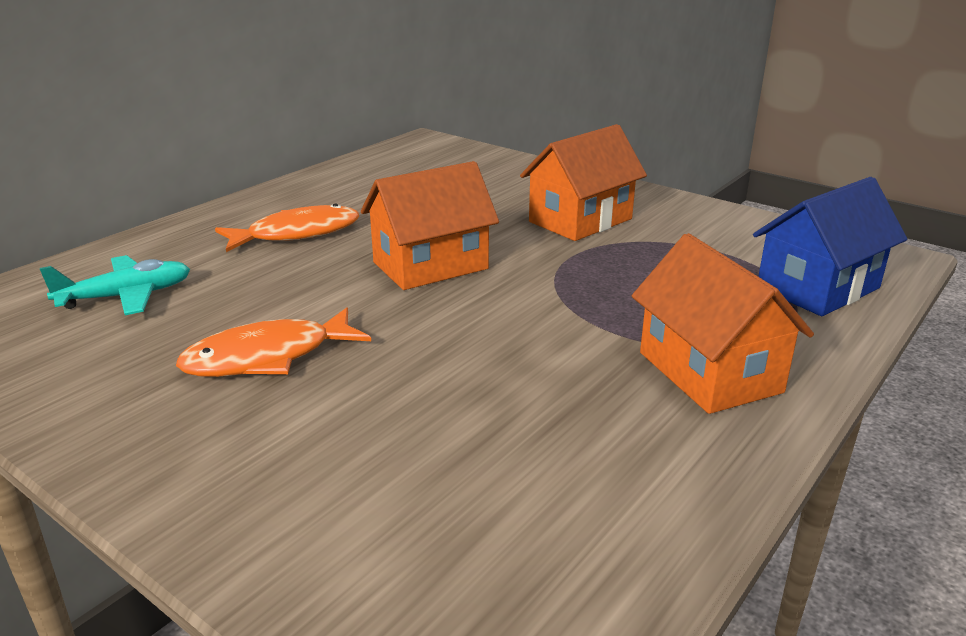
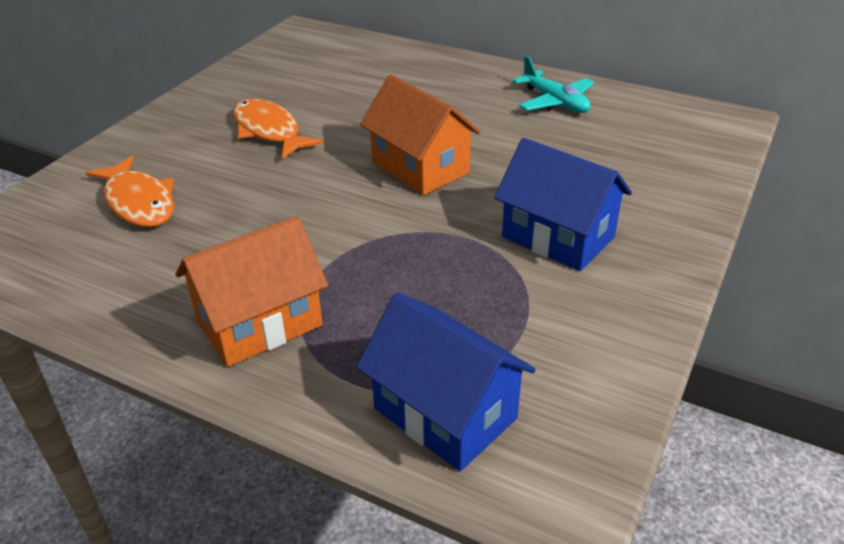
camera: 80 degrees right, 10 degrees up
turquoise plane [40,255,190,315] -> turquoise plane moved to [513,56,594,113]
orange fish [215,204,359,252] -> orange fish moved to [85,156,174,227]
orange house [520,124,647,241] -> blue house [494,138,632,271]

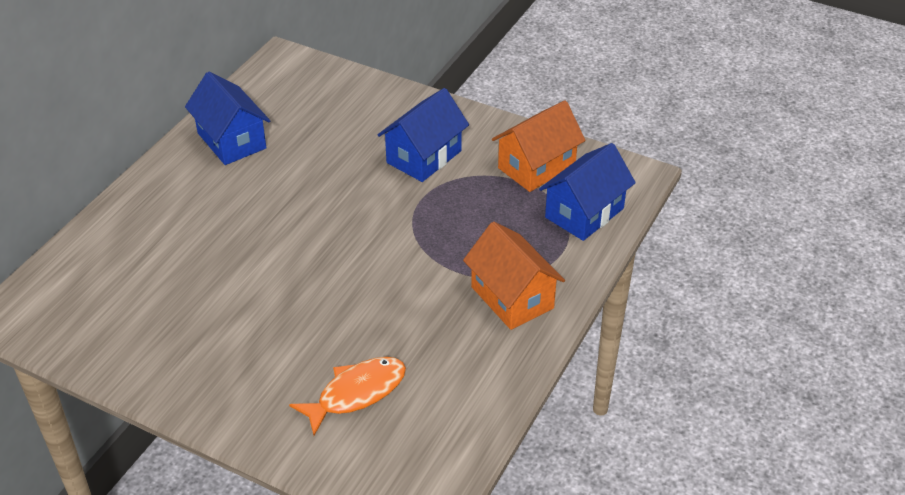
camera: 90 degrees left, 5 degrees up
orange fish [233,99,323,159] -> none
orange house [360,75,481,195] -> orange house moved to [492,100,585,192]
turquoise plane [513,56,594,113] -> blue house [185,72,270,165]

